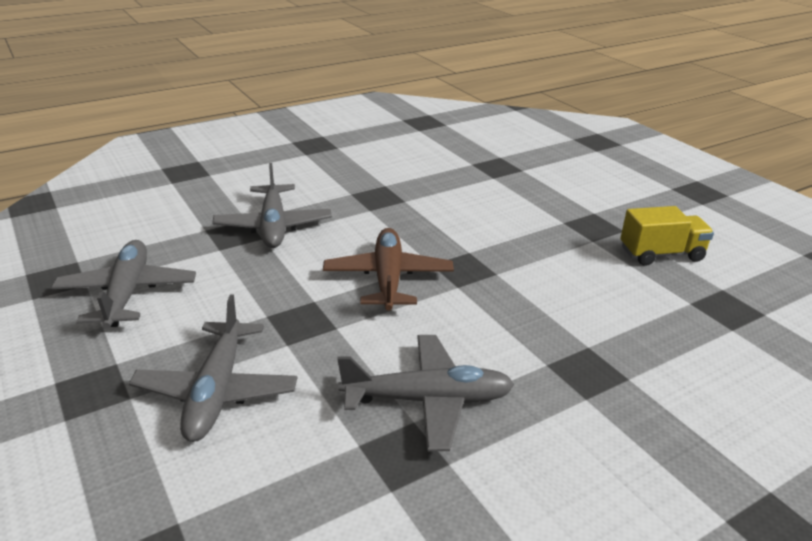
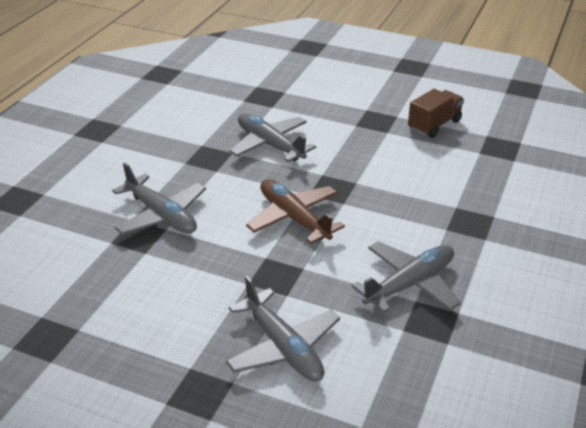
camera: 35 degrees left, 5 degrees up
grey plane [51,240,196,328] -> grey plane moved to [229,113,316,162]
yellow truck [620,206,714,266] -> brown truck [408,89,464,138]

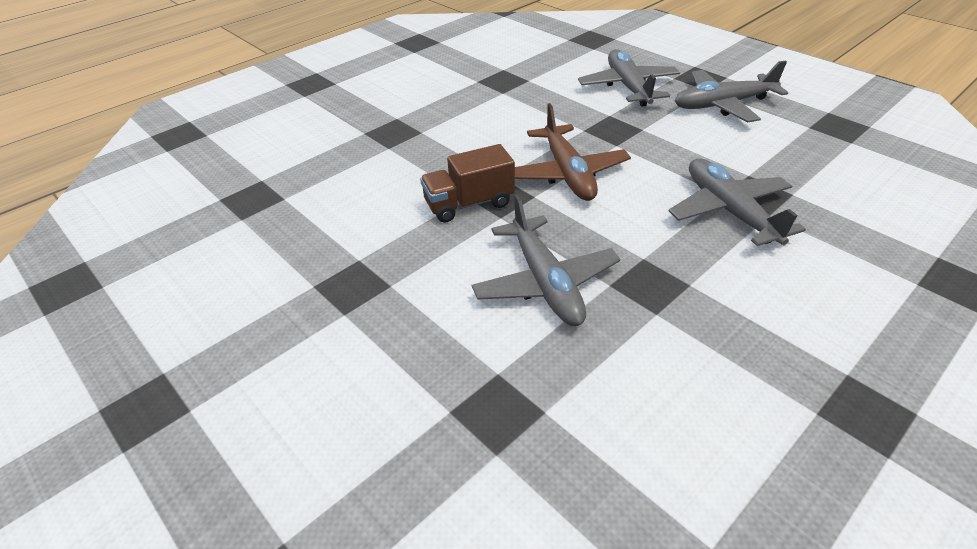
camera: 155 degrees left, 5 degrees up
grey plane [352,241,461,313] -> grey plane moved to [675,61,788,122]
brown truck [408,89,464,138] -> brown truck moved to [420,144,515,223]

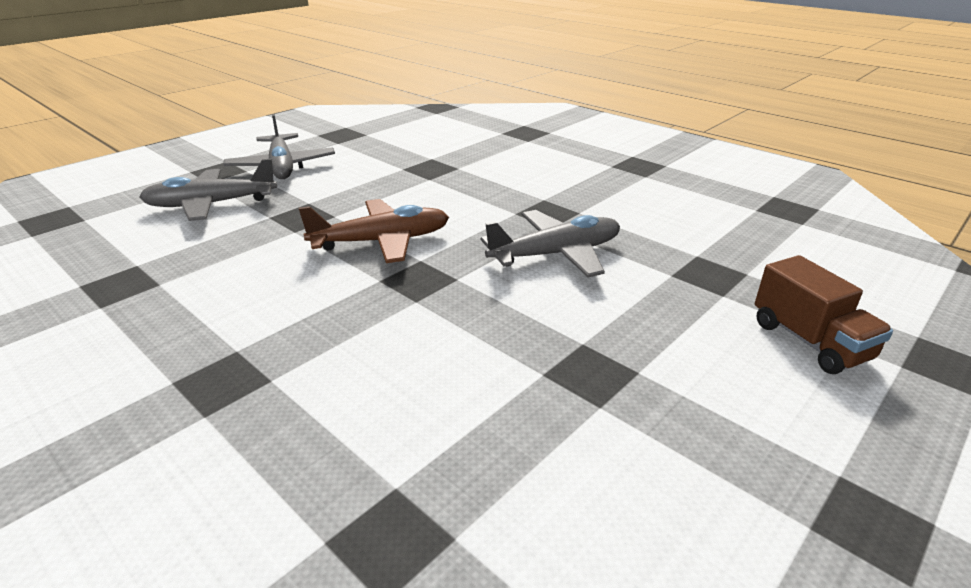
camera: 95 degrees left, 10 degrees down
brown truck [420,144,515,223] -> brown truck moved to [755,255,893,374]
grey plane [669,158,806,246] -> none

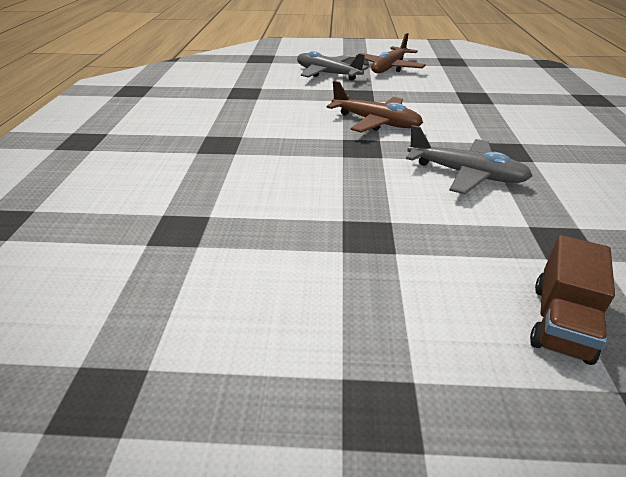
camera: 50 degrees right, 5 degrees up
grey plane [223,114,335,179] -> brown plane [356,33,426,73]

